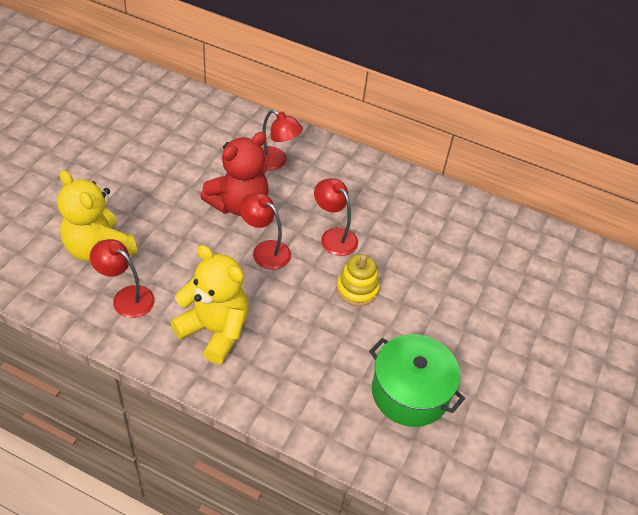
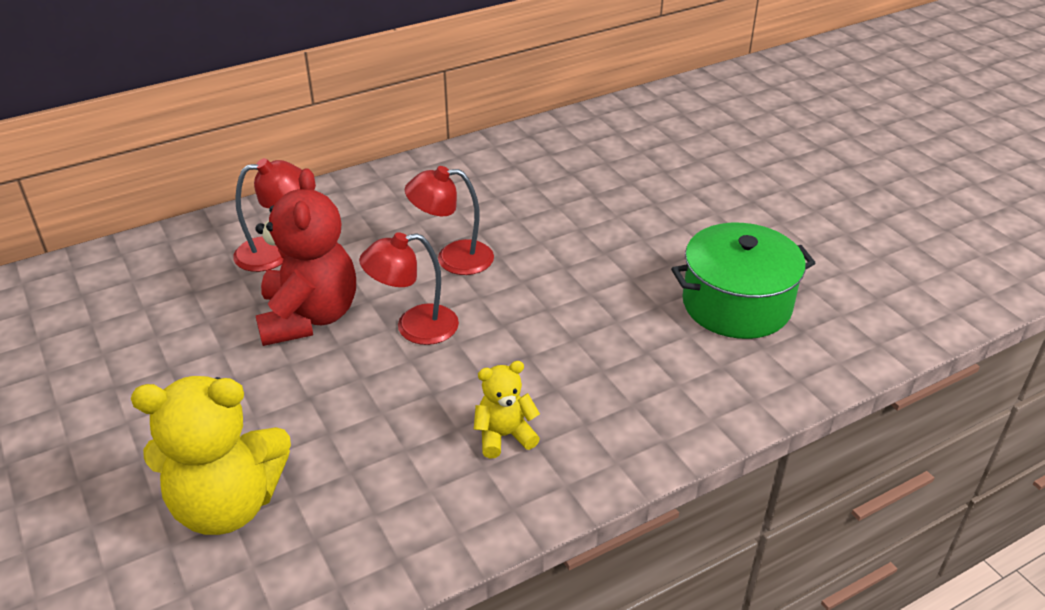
camera: 50 degrees left, 10 degrees down
red lamp [90,239,155,318] -> none
yellow teddy bear [170,245,249,364] -> yellow teddy bear [474,361,540,458], size x0.51
yellow stacking toy [337,254,380,306] -> none

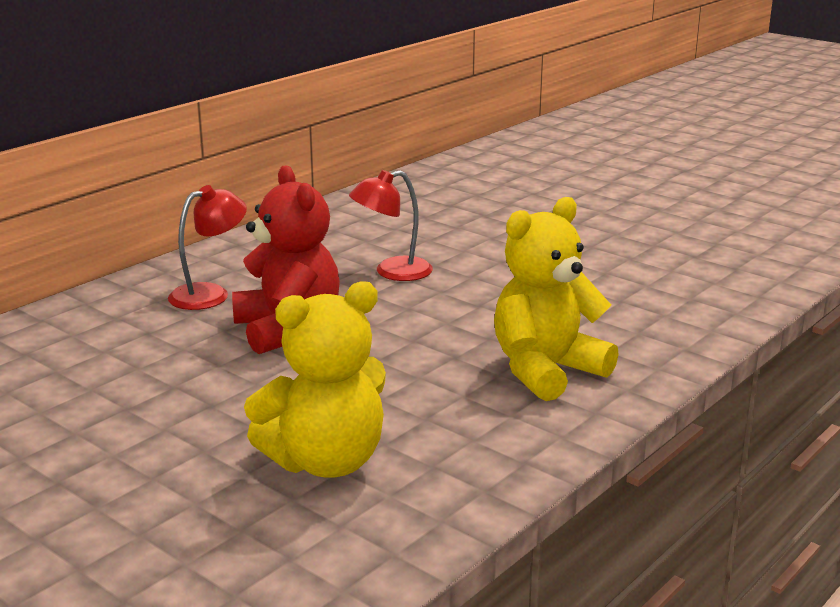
camera: 20 degrees left, 15 degrees down
red lamp [359,232,459,345] -> none
yellow teddy bear [474,361,540,458] -> yellow teddy bear [494,197,619,401], size x1.96
green pot [671,223,815,339] -> none

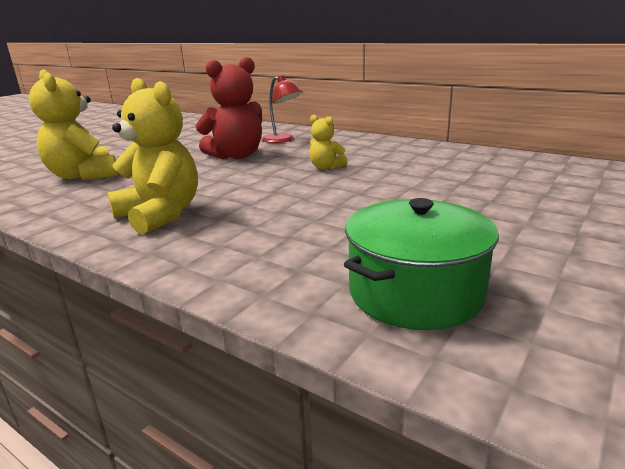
camera: 85 degrees right, 0 degrees up
red lamp [349,170,433,281] -> yellow teddy bear [309,115,348,169]
none -> green pot [344,198,499,330]

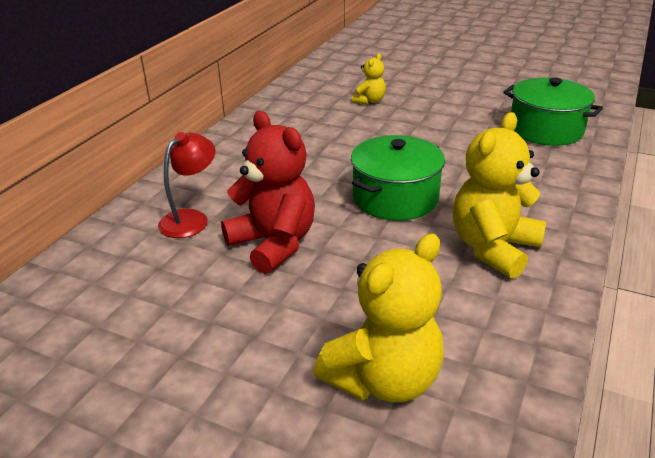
camera: 100 degrees left, 10 degrees up
yellow teddy bear [309,115,348,169] -> yellow teddy bear moved to [352,53,386,104]
none -> green pot [351,135,445,221]

